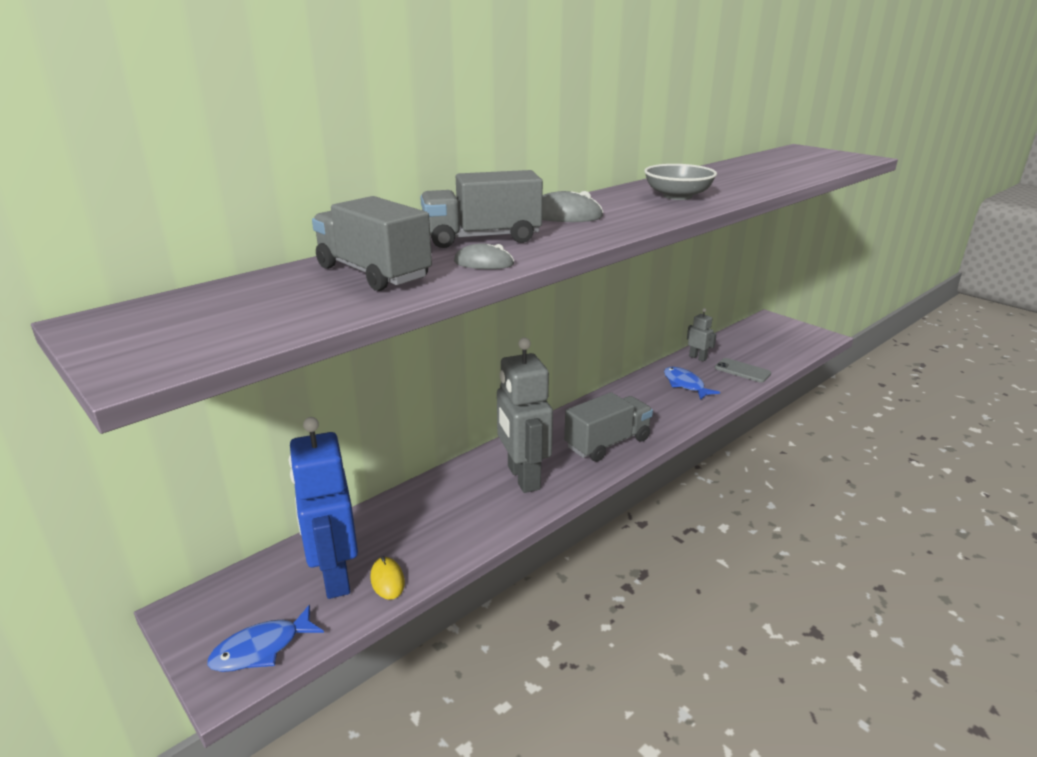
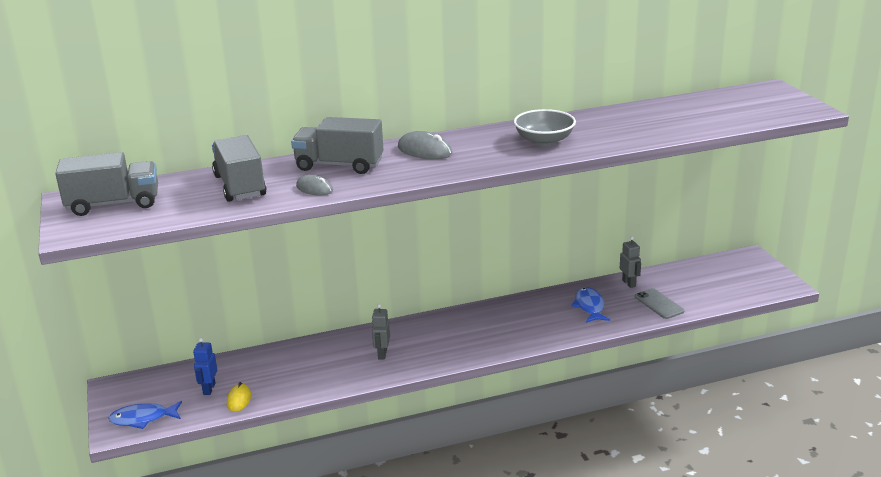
camera: 25 degrees right, 0 degrees up
blue robot [289,417,358,599] -> blue robot [193,338,217,395], size x0.47
grey robot [497,338,553,493] -> grey robot [372,304,390,359], size x0.47
grey truck [564,392,653,462] -> grey truck moved to [55,152,158,216]

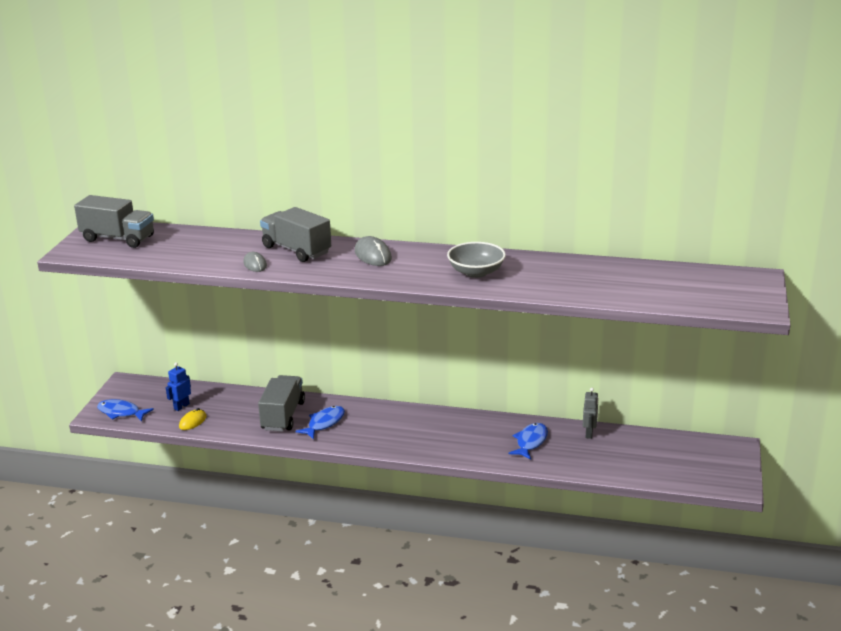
camera: 30 degrees right, 0 degrees up
grey truck [212,135,267,202] -> grey truck moved to [258,375,305,432]
grey robot [372,304,390,359] -> blue fish [295,406,345,440]
grey phone [635,288,684,319] -> none

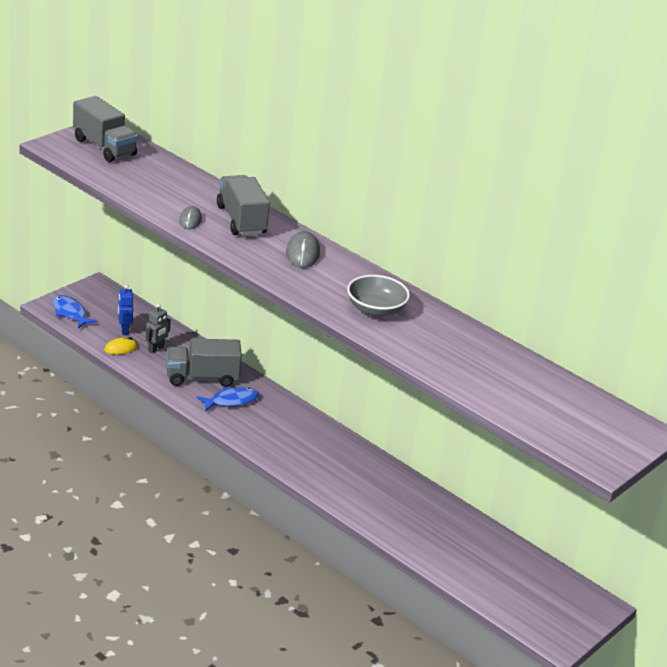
camera: 25 degrees right, 5 degrees up
blue robot [166,362,191,411] -> blue robot turned 75 degrees counterclockwise [118,285,133,334]
grey truck [258,375,305,432] -> grey truck turned 135 degrees counterclockwise [167,338,242,387]
blue fish [508,423,548,460] -> none
grey robot [583,388,599,439] -> grey robot moved to [146,304,171,353]

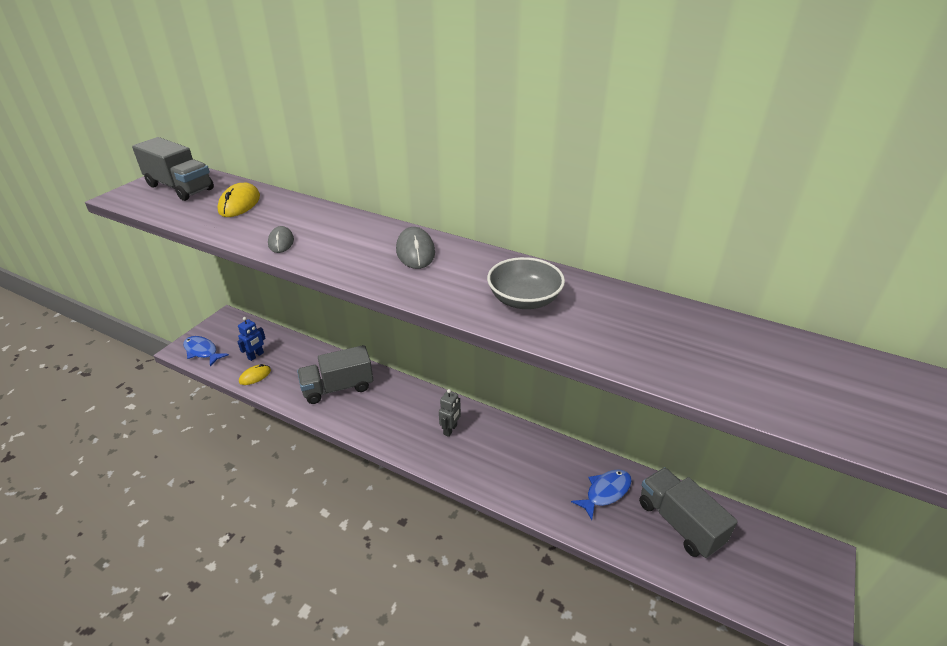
camera: 10 degrees left, 5 degrees up
blue robot [118,285,133,334] -> blue robot turned 120 degrees counterclockwise [237,317,266,361]
grey robot [146,304,171,353] -> grey robot moved to [439,389,461,437]
blue fish [197,387,259,412] -> blue fish moved to [571,469,632,520]
grey truck [217,175,270,236] -> grey truck moved to [639,467,738,558]
none -> yellow mouse [217,183,260,217]

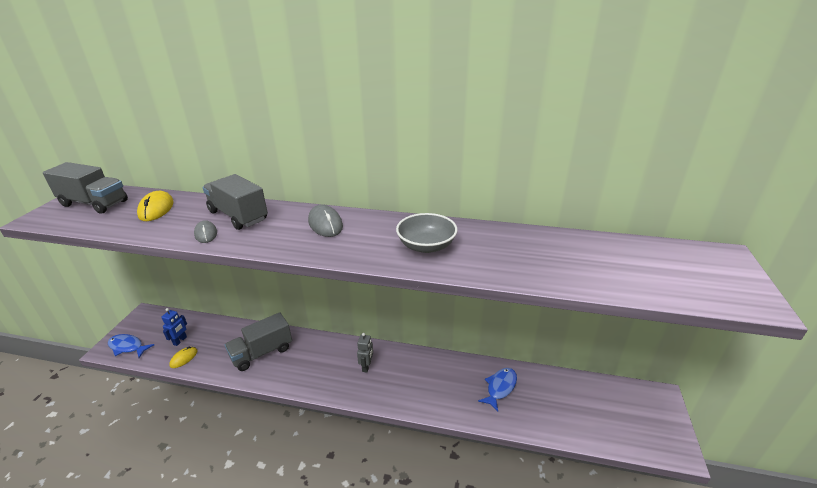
camera: 15 degrees left, 5 degrees down
grey truck [639,467,738,558] -> grey truck moved to [202,174,268,230]

